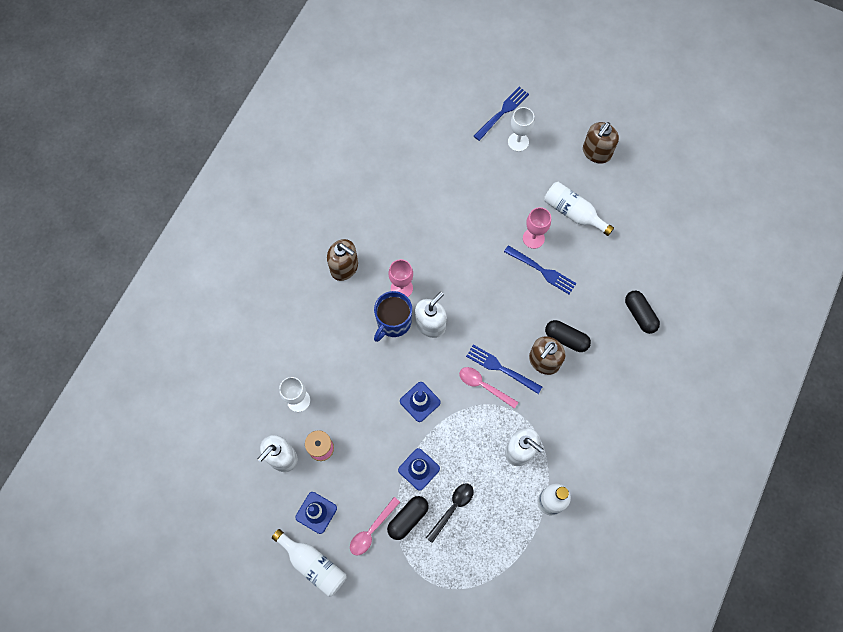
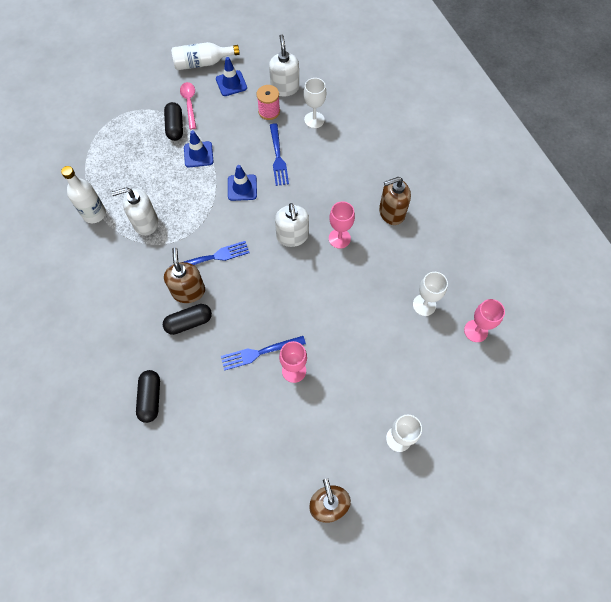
camera: 130 degrees right, 5 degrees down
blue mug [374,291,412,342] -> none
black spoon [426,483,474,543] -> none
pink spoon [459,367,518,409] -> none
blue fork [474,87,529,141] -> blue fork moved to [270,123,289,186]
white bottle [544,182,614,236] -> none
black capsule [625,291,660,334] -> black capsule turned 75 degrees clockwise [136,370,160,423]
none -> white goblet [413,272,448,316]
none -> pink goblet [464,299,505,342]

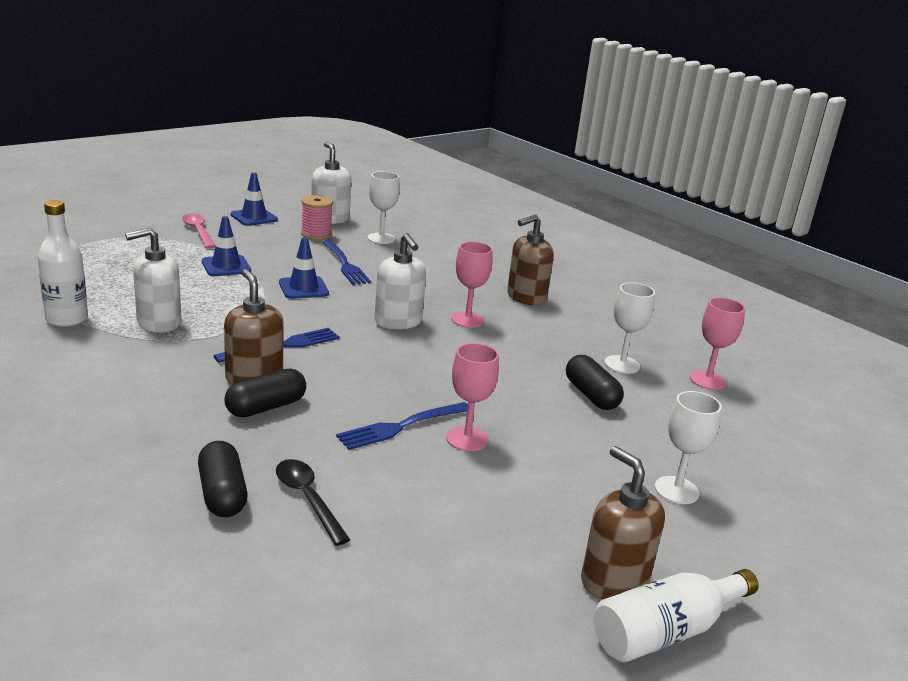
camera: 20 degrees left, 40 degrees down
black capsule [164,102,183,141] -> black capsule moved to [566,355,624,410]
white bottle [171,42,240,70] -> white bottle moved to [594,569,759,662]
none -> black spoon [276,459,350,546]

